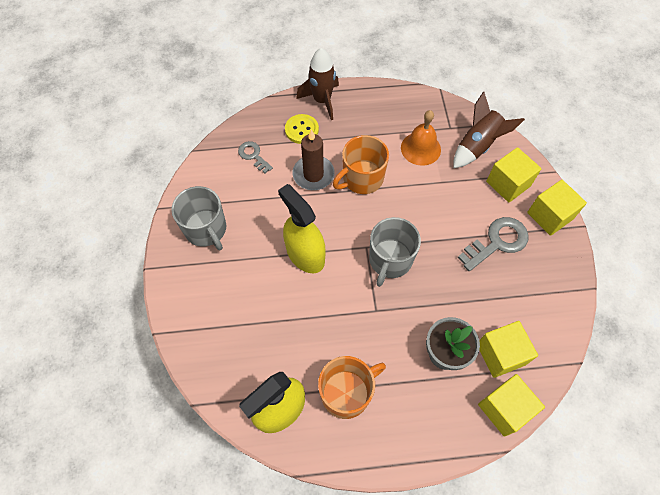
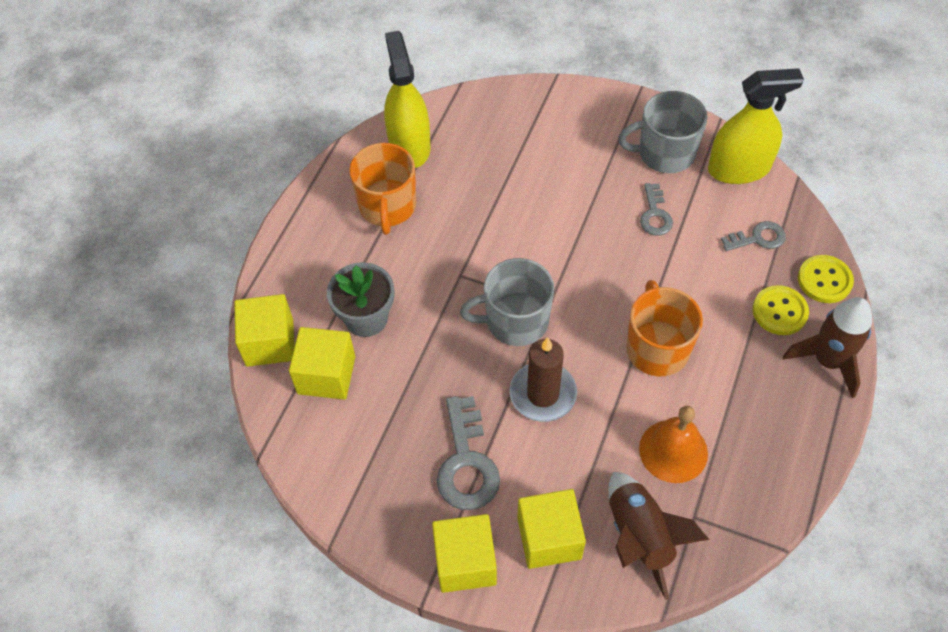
camera: 120 degrees right, 5 degrees down
yellow spray bottle [278,184,326,273] -> yellow spray bottle moved to [708,68,804,184]
brown candle [292,129,335,190] -> brown candle moved to [510,337,577,422]
grey mug [369,217,421,287] -> grey mug turned 60 degrees counterclockwise [460,258,554,346]
none -> grey key [640,183,673,236]
none -> yellow button [798,255,854,303]

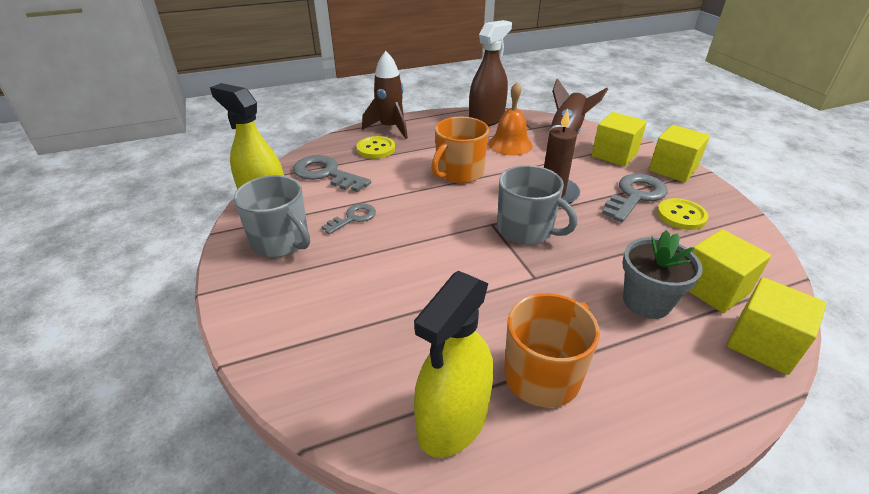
camera: 135 degrees left, 20 degrees down
grey key [721,221,786,251] -> grey key [293,155,371,192], size x1.68
yellow button [798,255,854,303] -> yellow button moved to [657,198,708,230]
none -> brown spray bottle [469,20,512,126]

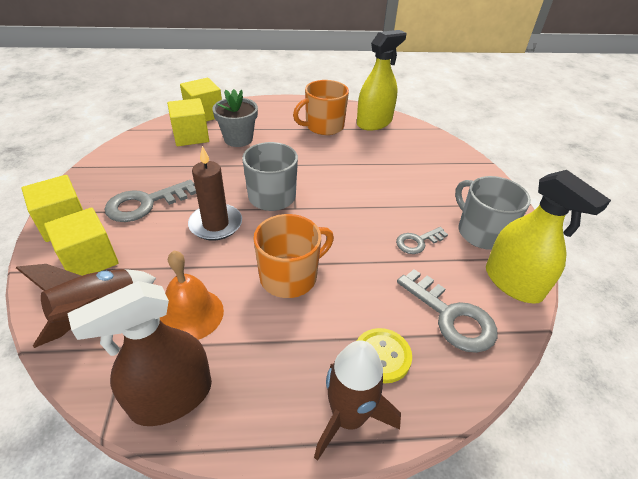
camera: 165 degrees left, 5 degrees up
yellow button [657,198,708,230] -> none

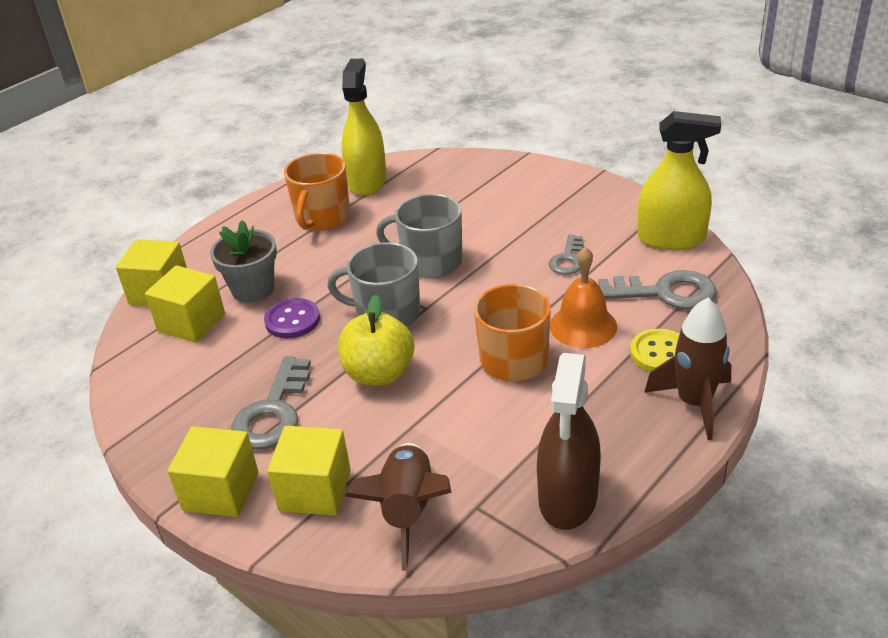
camera: 40 degrees left, 5 degrees down
orange bell [160,250,224,340] -> orange bell moved to [550,247,617,348]
brown candle [188,146,242,241] -> yellow apple [338,295,414,385]
grey mug [455,176,531,250] -> grey mug moved to [376,194,462,278]
none -> purple button [264,298,320,338]

